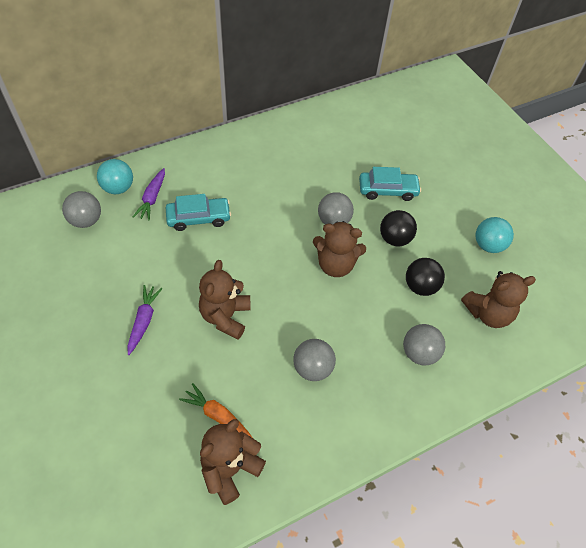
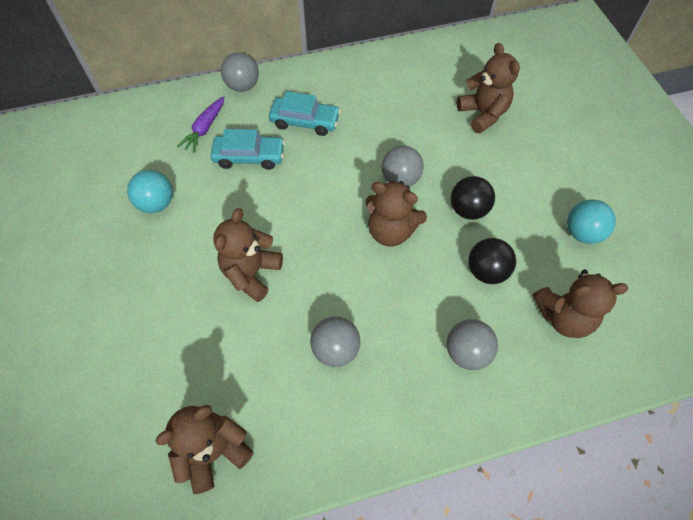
camera: 15 degrees right, 5 degrees up
grey ball [62,191,101,228] -> grey ball moved to [221,52,259,92]
turquoise ball [97,159,133,194] -> turquoise ball moved to [127,170,173,213]
purple carrot [127,285,163,355] -> none
orange carrot [179,383,252,437] -> none
turquoise car [359,167,421,201] -> turquoise car moved to [269,91,341,136]
none -> brown teddy bear [456,43,520,133]

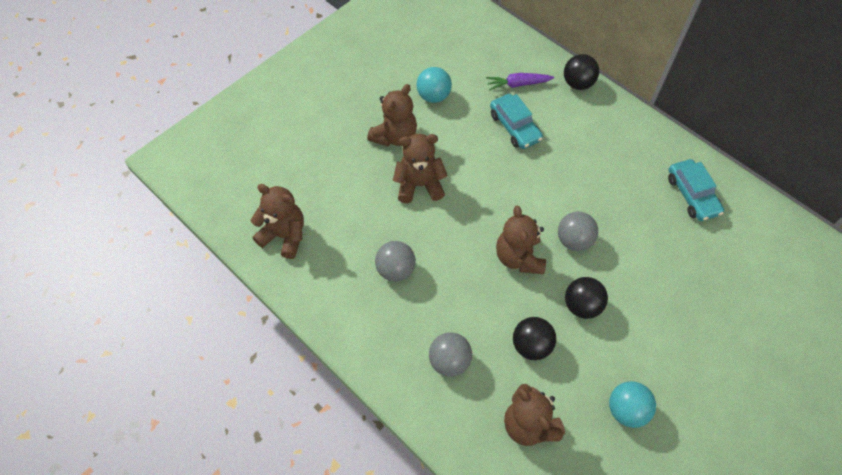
camera: 60 degrees right, 0 degrees up
grey ball [221,52,259,92] -> black ball [564,54,599,90]
turquoise car [269,91,341,136] -> turquoise car moved to [668,159,724,221]
brown teddy bear [456,43,520,133] -> brown teddy bear moved to [367,84,417,147]

